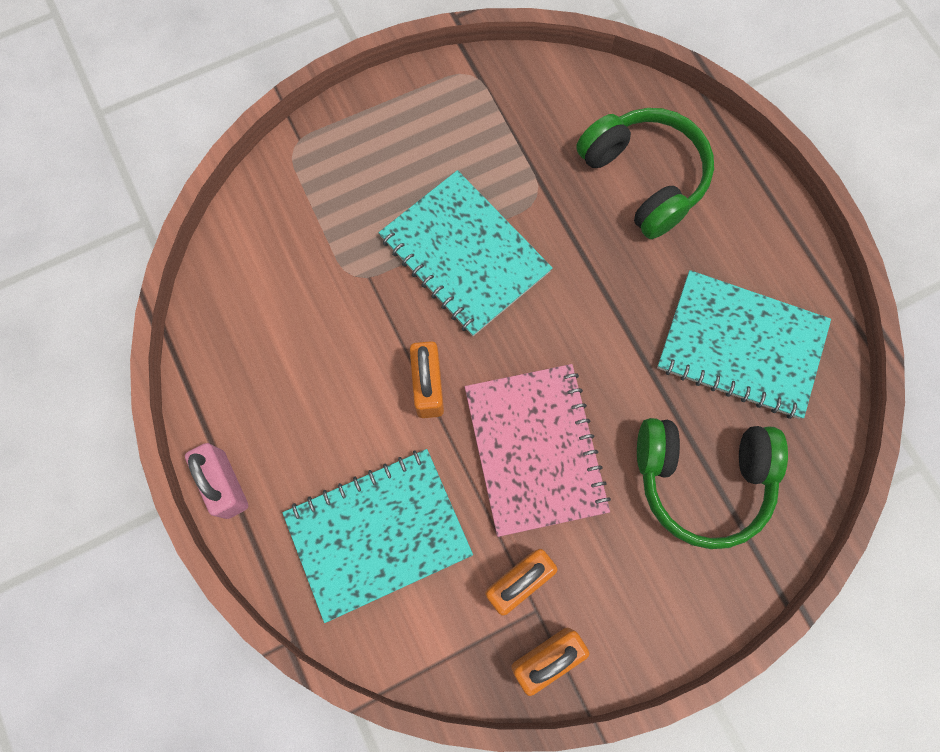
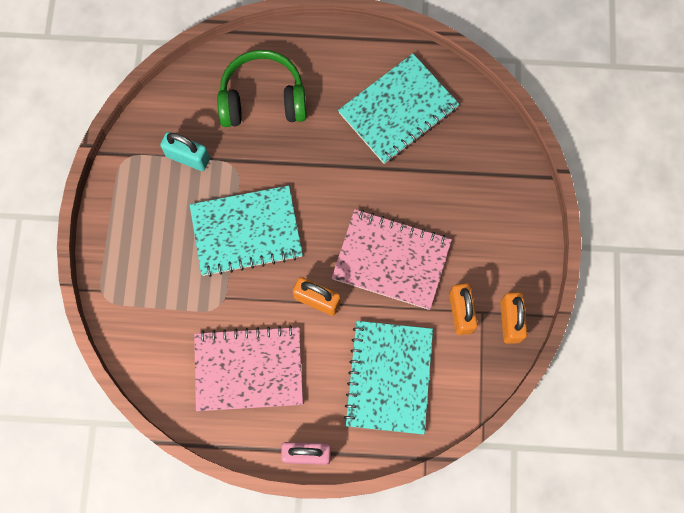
camera: 60 degrees left, 0 degrees up
green headphones [637,418,788,549] -> none
none -> turquoise padlock [160,132,210,171]
none -> pink notebook [194,325,303,411]

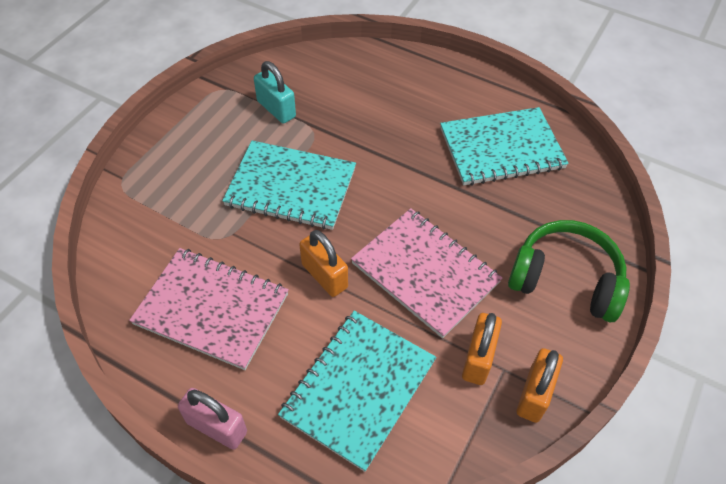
camera: 25 degrees right, 20 degrees down
green headphones [217,50,307,127] -> green headphones moved to [508,220,630,322]

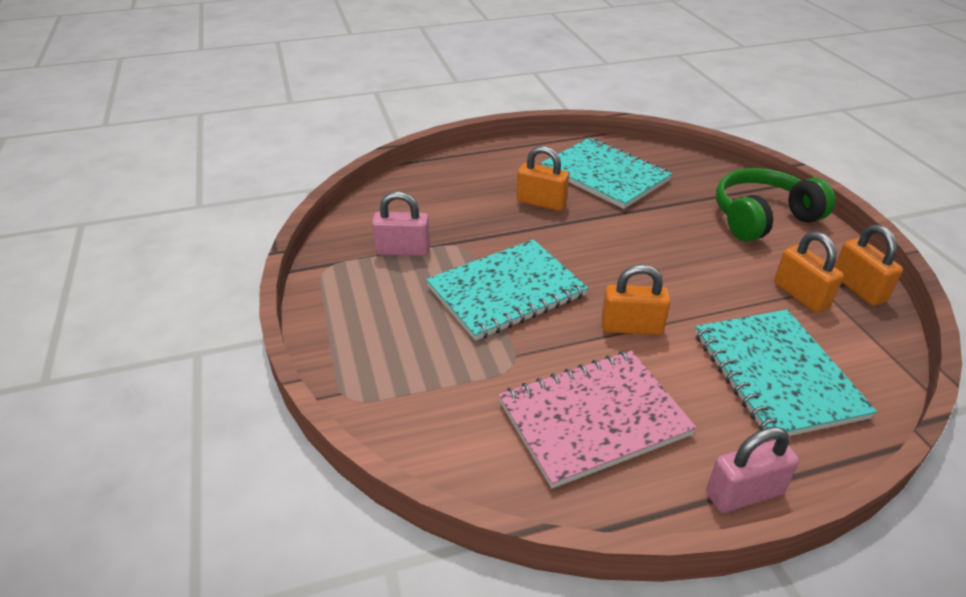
camera: 45 degrees left, 15 degrees down
turquoise padlock [254,61,296,123] -> pink padlock [372,191,430,256]
pink notebook [351,208,503,338] -> none
turquoise notebook [440,107,569,186] -> turquoise notebook turned 75 degrees counterclockwise [541,138,672,209]
none -> orange padlock [517,146,569,211]

